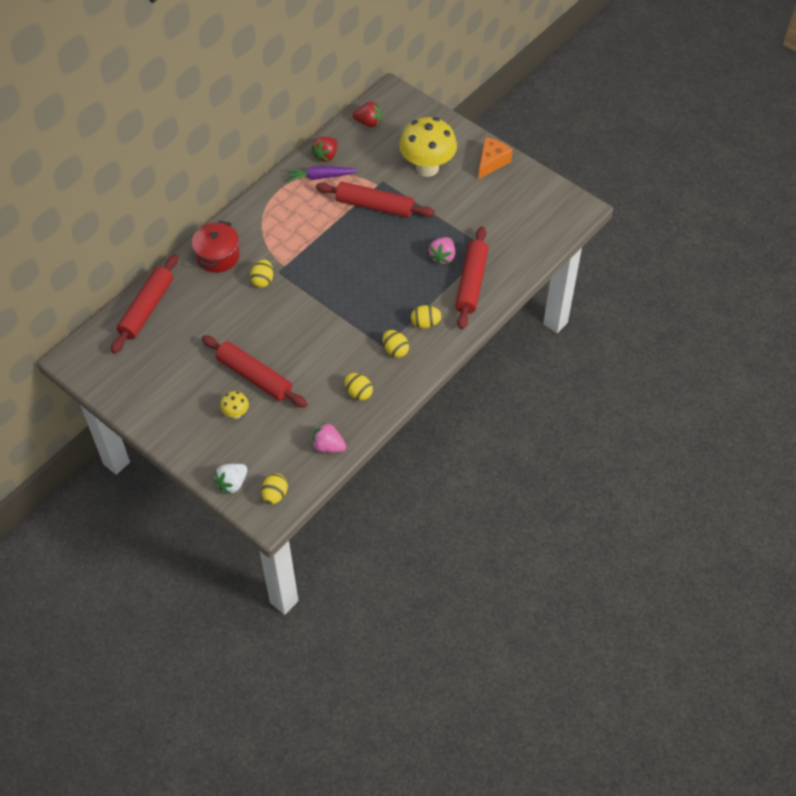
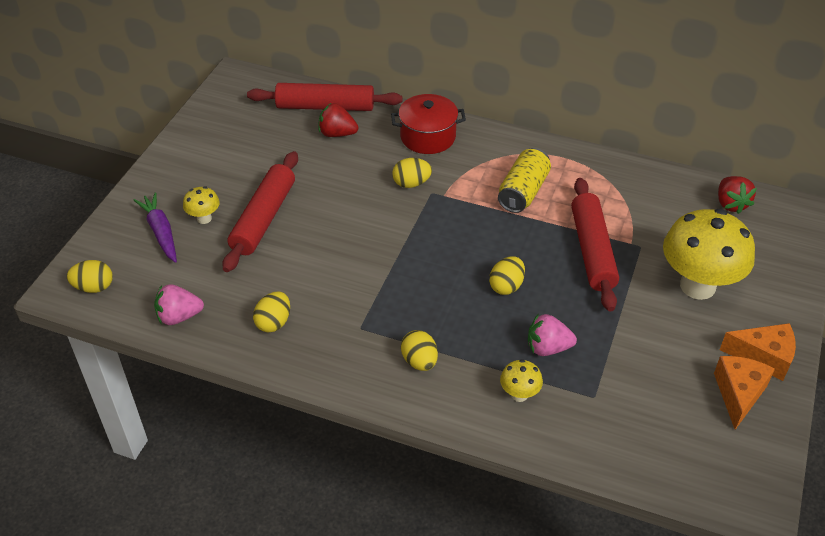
camera: 70 degrees right, 10 degrees down
white strawberry [214,464,247,495] -> none
purple carrot [287,166,358,182] -> purple carrot moved to [134,192,177,263]
red strawberry [311,137,338,162] -> red strawberry moved to [319,103,358,137]
pink strawberry [312,422,346,453] -> pink strawberry turned 105 degrees counterclockwise [154,284,204,325]
yellow egg [383,330,409,358] -> yellow egg moved to [489,256,525,295]
red rolling pin [455,226,489,329] -> yellow mushroom [500,359,543,402]
none -> yellow can [498,148,551,213]
none -> orange cheese [714,356,775,430]

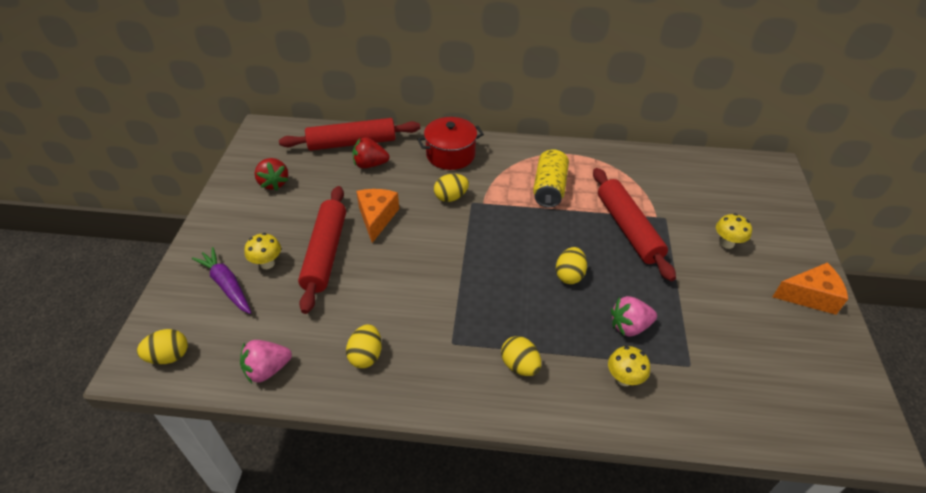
camera: 15 degrees left, 0 degrees up
yellow mushroom [663,209,755,300] -> yellow mushroom [716,213,752,249], size x0.44
orange cheese [714,356,775,430] -> orange cheese moved to [356,189,399,243]
red strawberry [718,176,757,214] -> red strawberry moved to [255,158,288,191]

